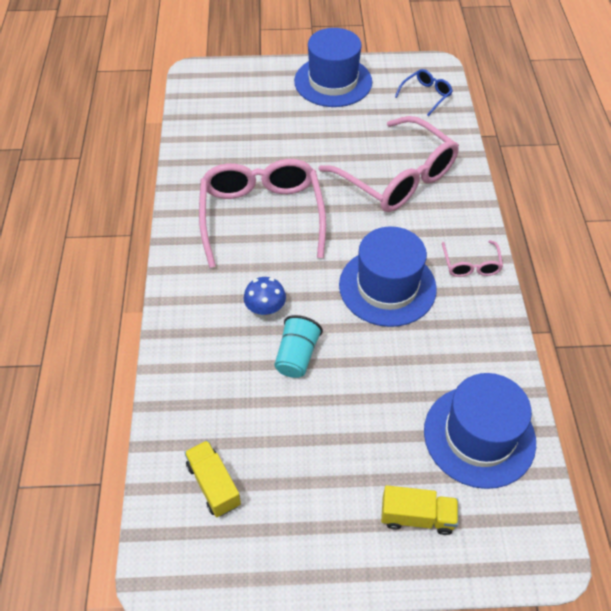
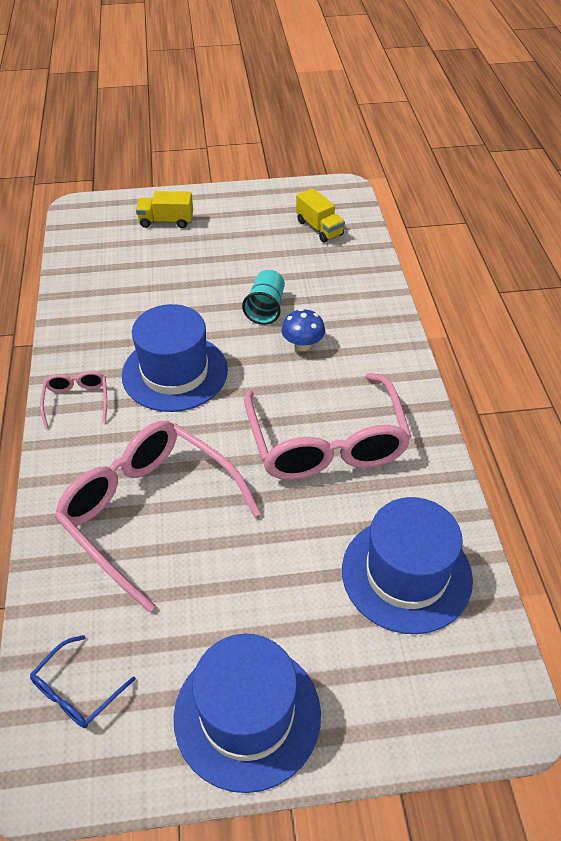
camera: 175 degrees right, 5 degrees down
blue hat [424,373,536,489] -> blue hat moved to [342,497,473,634]

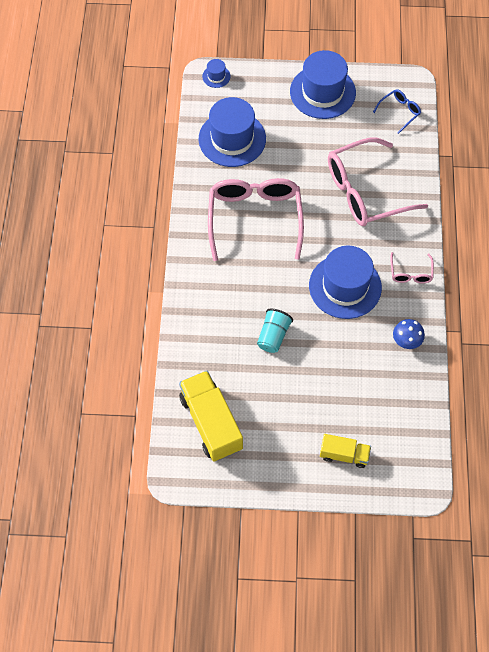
camera: 170 degrees left, 15 degrees up
pink glasses [54,421,261,612] -> pink glasses turned 105 degrees clockwise [328,138,428,226]
blue mushroom [282,308,325,351] -> blue mushroom moved to [393,319,425,349]
yellow truck [296,188,345,243] -> yellow truck [179,371,243,461], size x1.78
none -> blue hat [202,59,231,88]

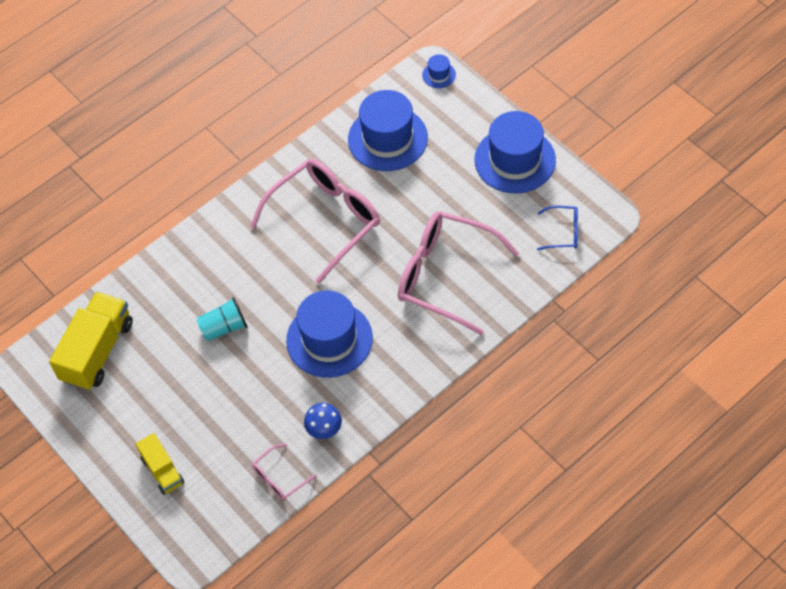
camera: 50 degrees right, 5 degrees down
pink glasses [390,252,434,283] -> pink glasses moved to [252,444,317,500]

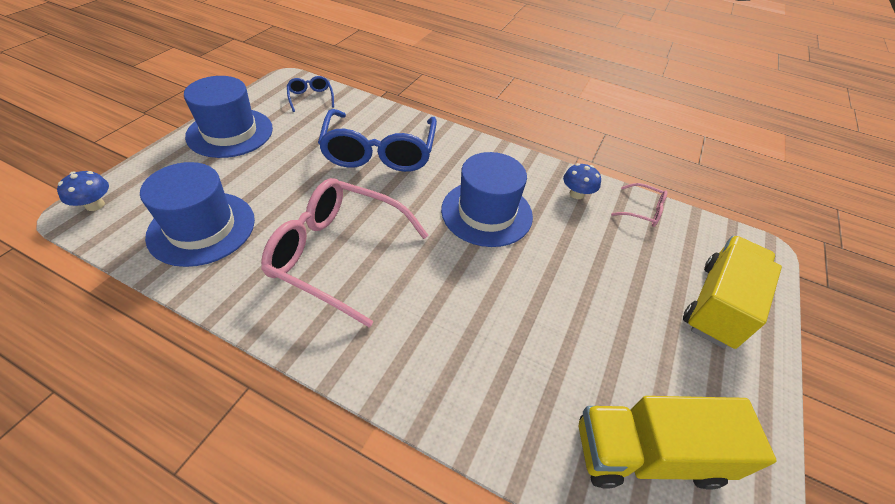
camera: 120 degrees left, 10 degrees down
yellow truck [136,433,184,495] -> yellow truck [683,236,782,349], size x1.78
turquoise cup [197,297,248,341] -> none
pink glasses [398,211,519,335] -> blue glasses [318,109,437,172]
blue hat [422,54,456,88] -> blue mushroom [57,171,109,211]

